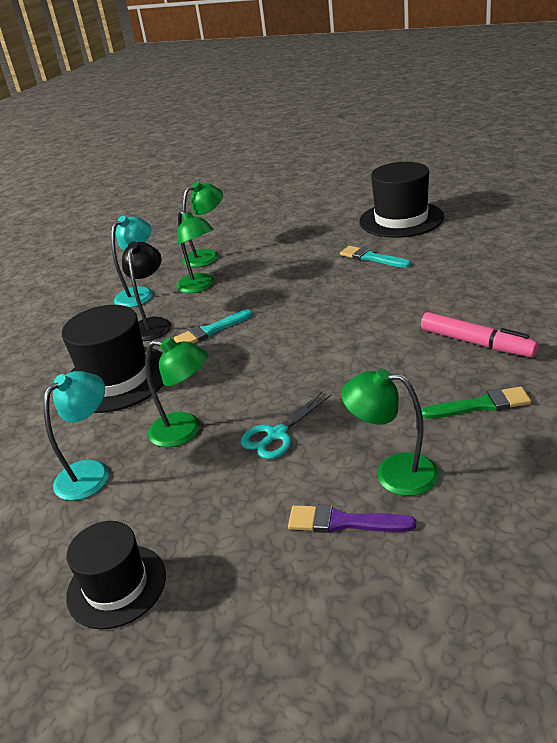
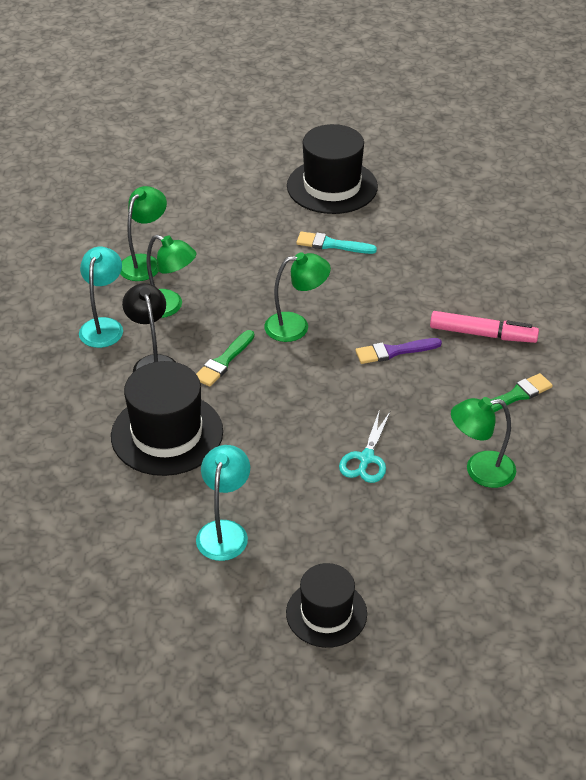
camera: 30 degrees left, 10 degrees up
green lamp [145,337,208,447] -> green lamp moved to [264,252,331,342]
turquoise brush [174,309,253,343] -> green brush [196,330,255,387]
purple brush [288,505,416,533] -> purple brush moved to [355,338,442,364]

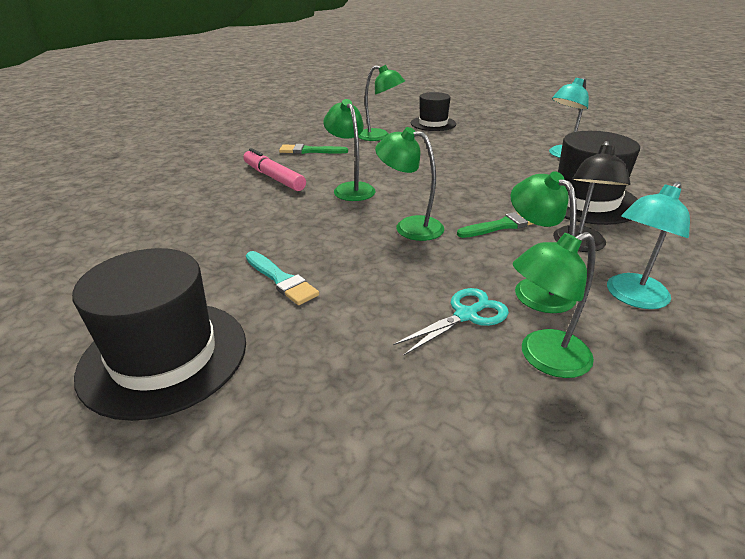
camera: 145 degrees left, 10 degrees down
black hat [286,563,367,648] -> black hat moved to [411,92,456,131]
turquoise scissors [339,409,390,483] -> turquoise scissors moved to [393,288,509,355]
purple brush [355,338,442,364] -> green lamp [324,99,376,201]

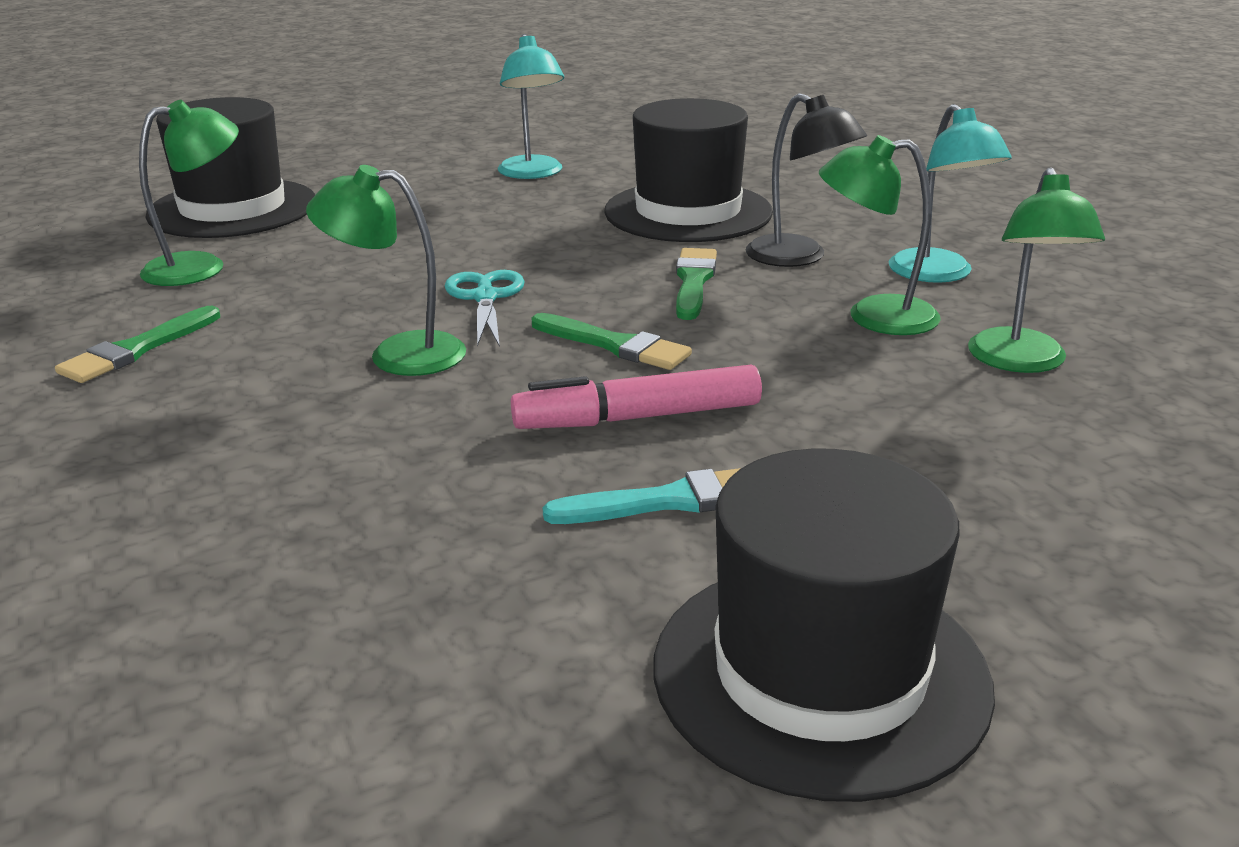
camera: 60 degrees left, 5 degrees down
pink marker [243,148,306,191] -> pink marker moved to [511,365,762,429]
green lamp [375,127,444,241] -> green brush [532,313,692,370]
turquoise scissors [393,288,509,355] -> turquoise scissors moved to [445,270,525,347]
black hat [411,92,456,131] -> black hat [146,97,315,238], size x1.57

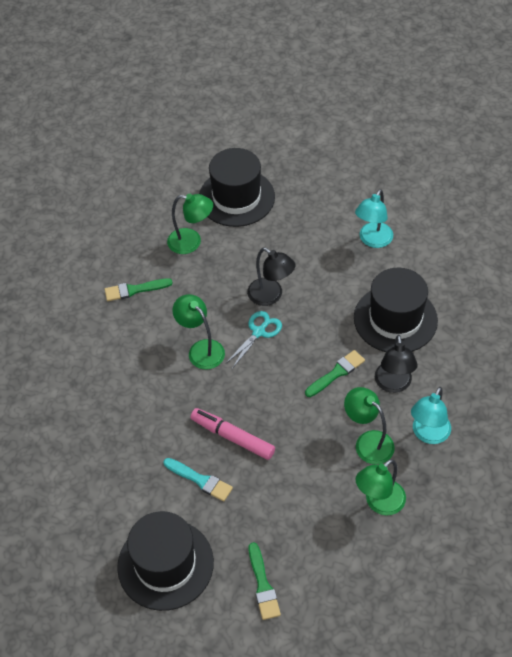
camera: 45 degrees right, 25 degrees up
green brush [532,313,692,370] -> green brush moved to [249,542,281,620]
none -> black lamp [247,248,296,306]

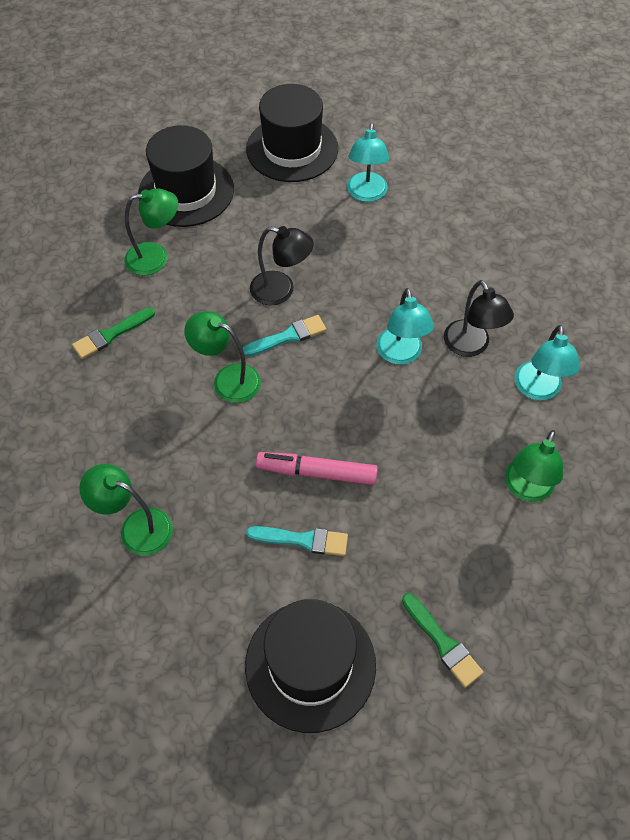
camera: 25 degrees left, 5 degrees up
turquoise scissors [225,311,282,369] -> turquoise brush [242,315,326,357]
green brush [305,350,365,397] -> turquoise lamp [376,288,434,365]
green lamp [344,387,395,465] -> green lamp moved to [79,464,173,555]
black hat [354,268,438,352] -> black hat moved to [246,84,338,182]

